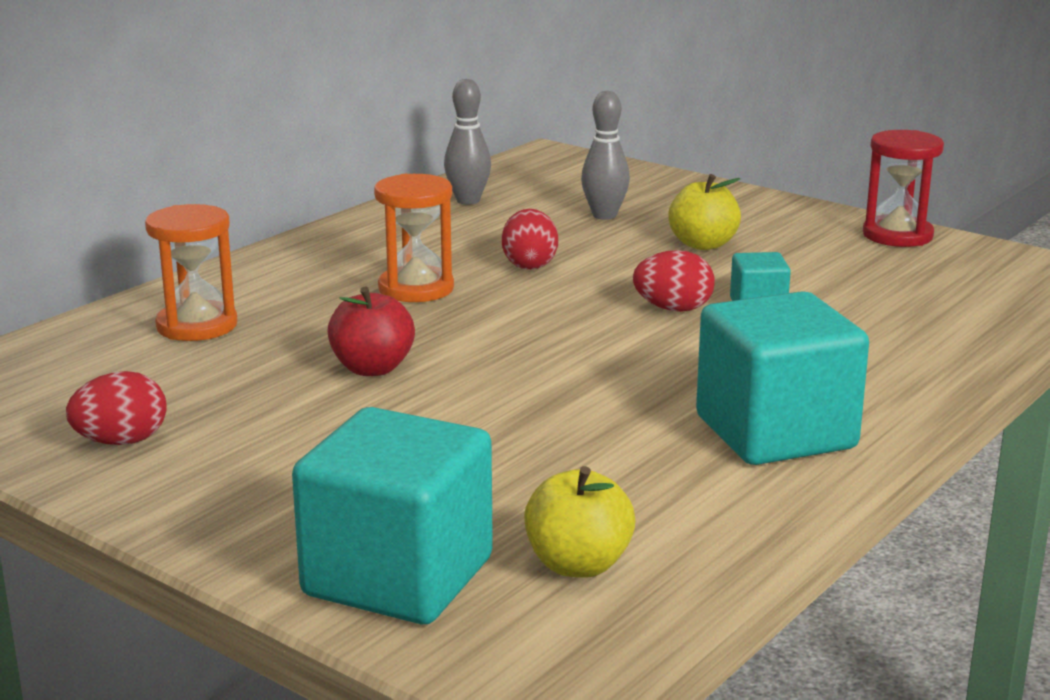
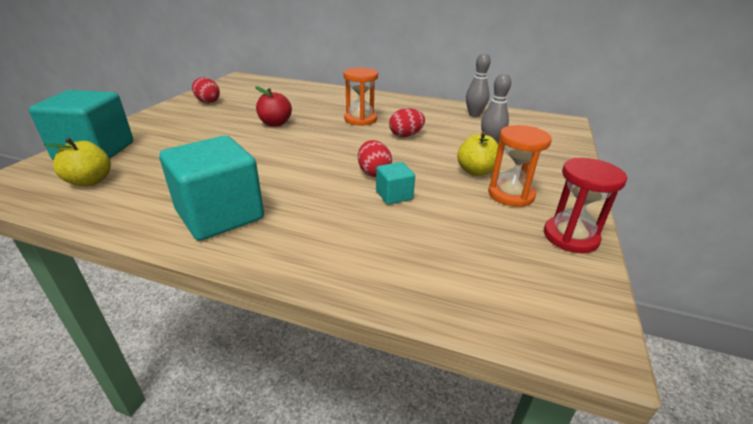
camera: 70 degrees right, 10 degrees up
orange hourglass [145,204,237,341] -> orange hourglass moved to [488,125,552,207]

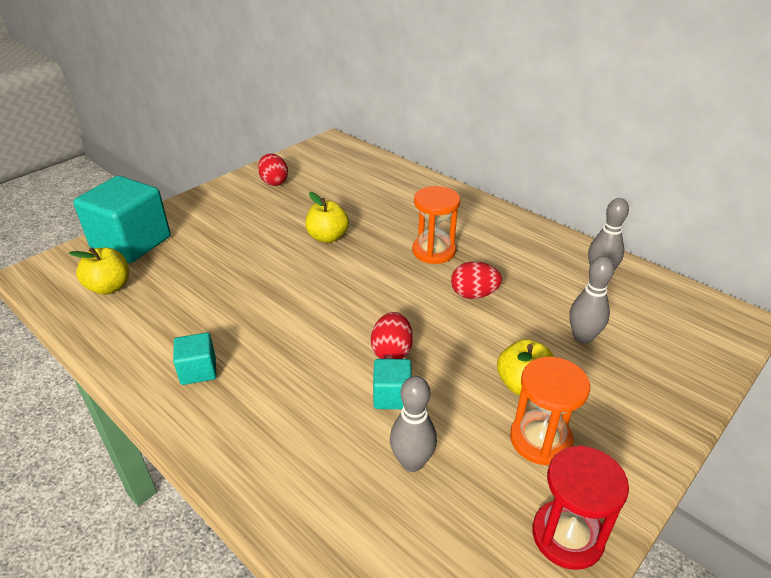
camera: 25 degrees right, 5 degrees up
turquoise cube [159,136,264,241] -> turquoise cube [173,333,217,385], size x0.47
red apple [255,86,292,127] -> yellow apple [305,192,349,243]
none -> grey bowling pin [390,376,437,472]

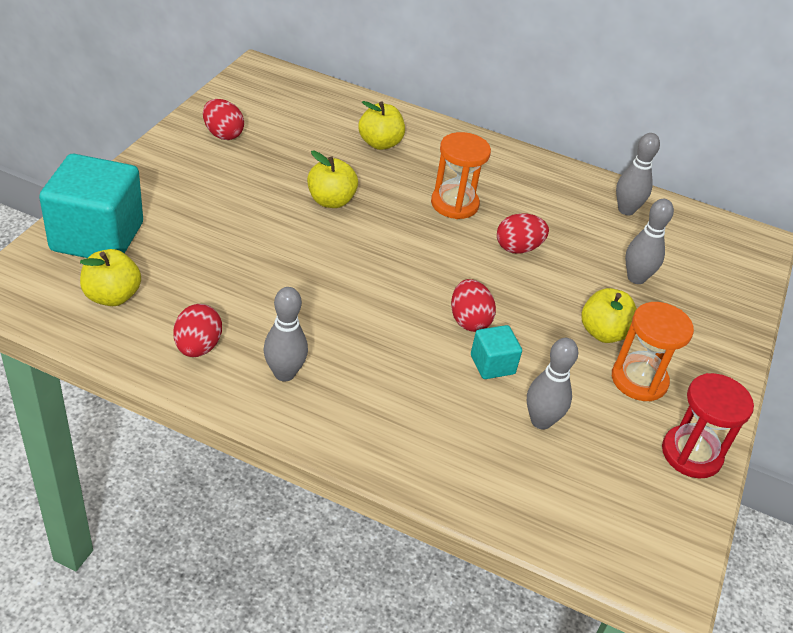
camera: 25 degrees left, 5 degrees up
turquoise cube [173,333,217,385] -> grey bowling pin [263,287,308,381]
none -> red egg [173,304,222,357]
none -> yellow apple [358,101,405,150]

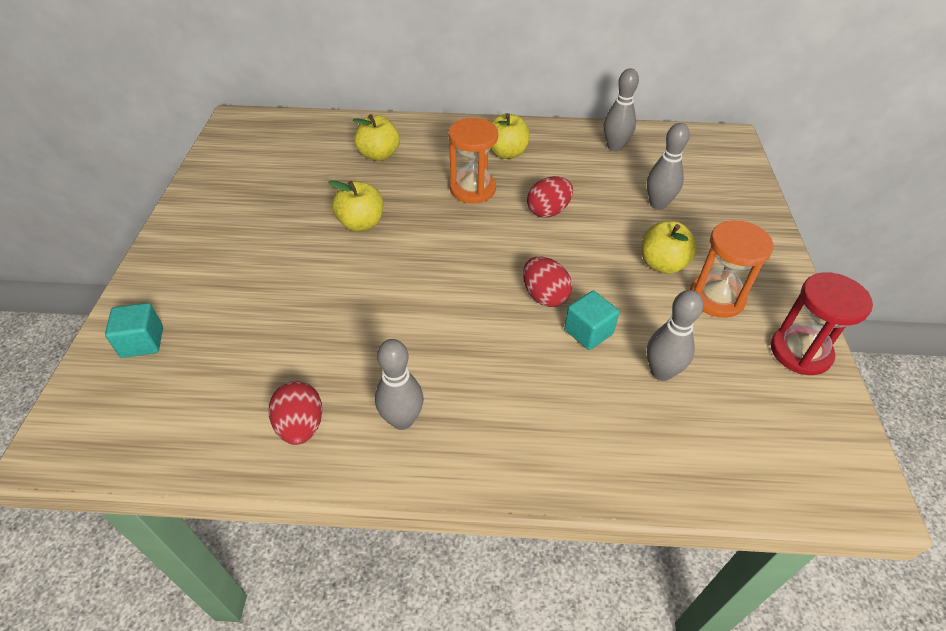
camera: 15 degrees left, 5 degrees up
turquoise cube [39,154,143,258] -> turquoise cube [105,303,163,358], size x0.47
yellow apple [80,249,141,306] -> yellow apple moved to [490,113,530,159]
red egg [203,99,244,140] -> none

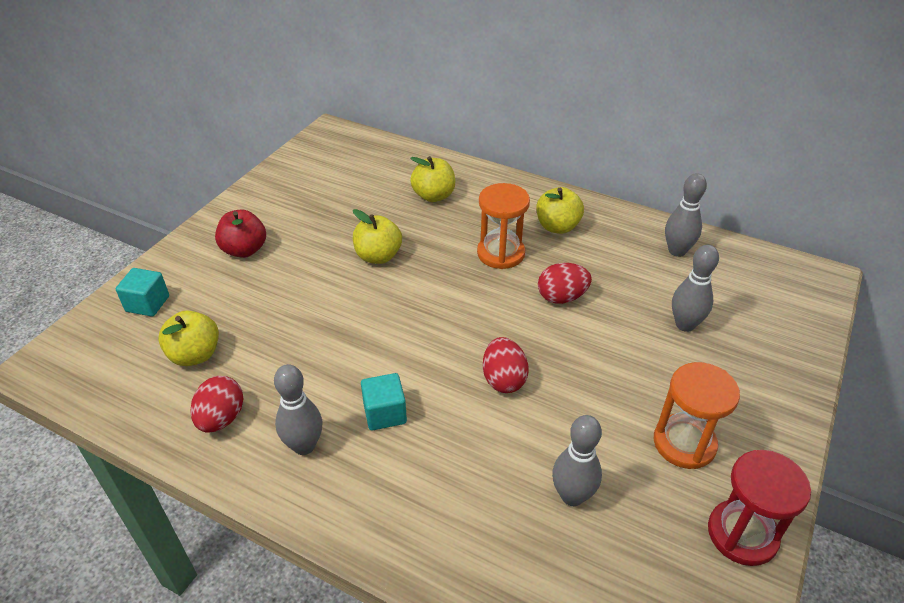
camera: 25 degrees right, 5 degrees down
turquoise cube [564,291,619,350] -> turquoise cube moved to [361,373,407,430]
yellow apple [642,221,697,274] -> yellow apple moved to [158,310,219,366]
none -> red apple [215,209,266,258]

